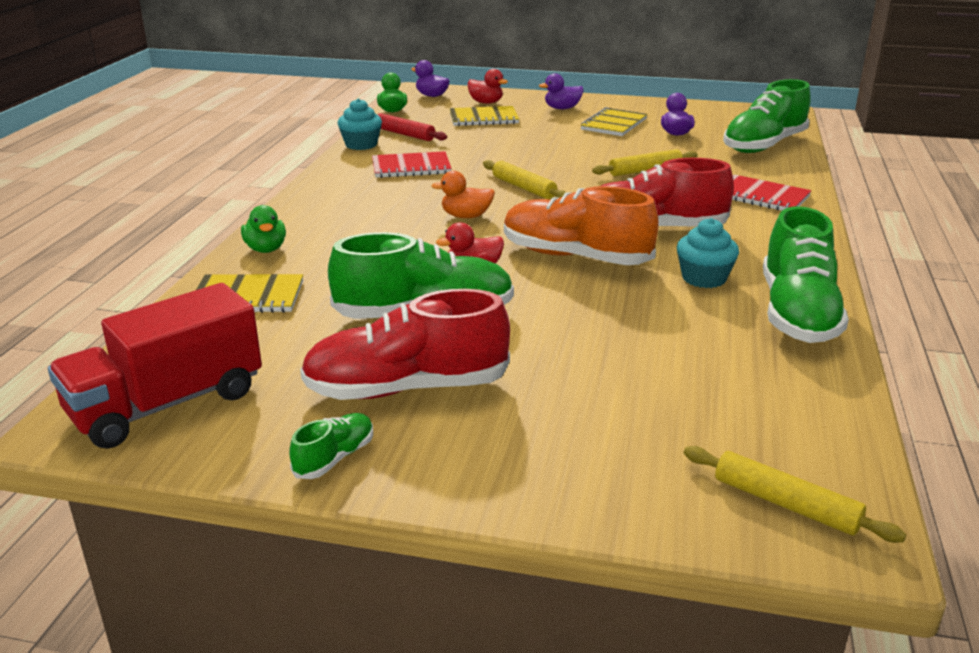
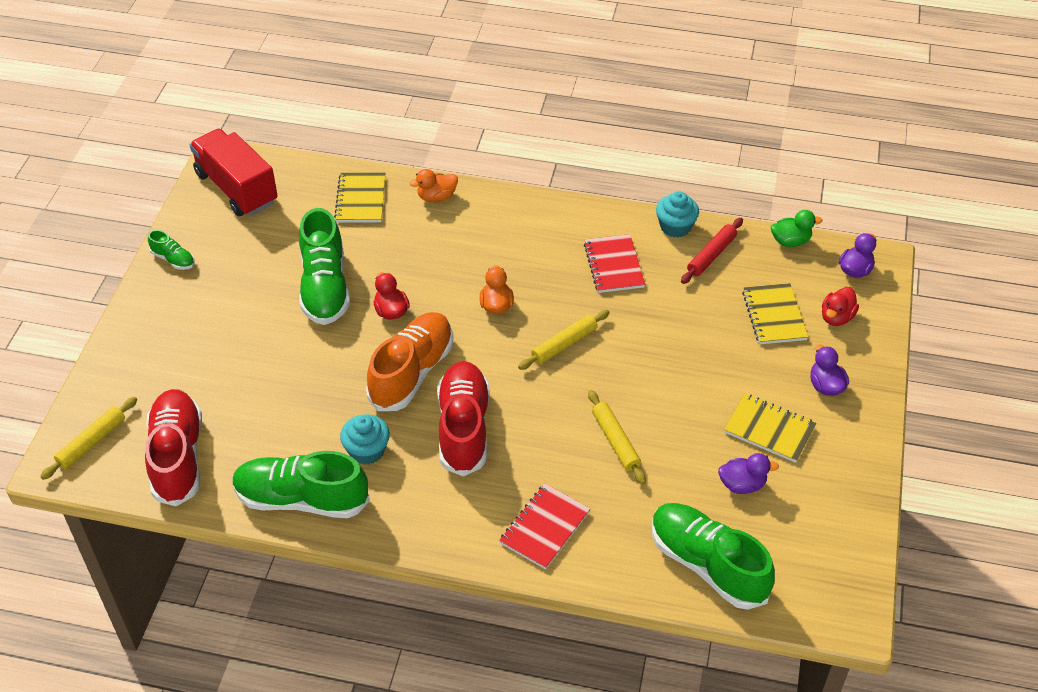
camera: 90 degrees right, 20 degrees up
green duck [241,205,286,253] -> orange duck [409,169,458,202]
red shoe [300,289,510,400] -> red shoe moved to [145,389,202,506]

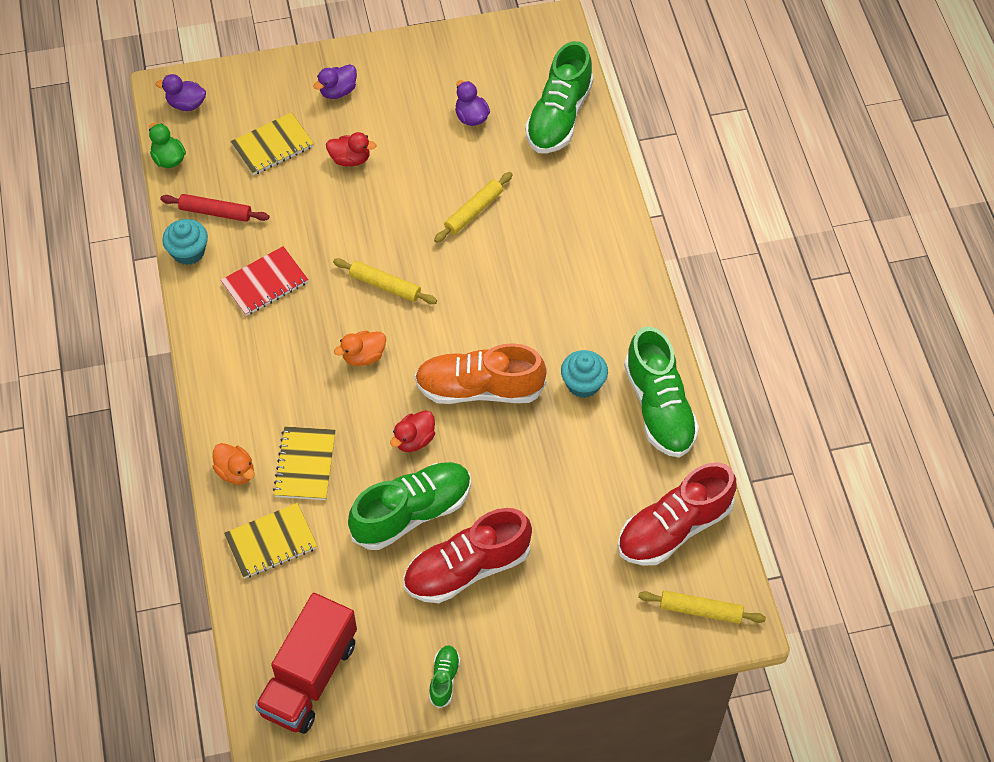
camera: 115 degrees left, 10 degrees up
red shoe [437,361,490,477] -> red shoe moved to [403,508,532,603]
red notebook [499,484,590,569] -> none
yellow notebook [724,394,817,463] -> yellow notebook moved to [273,426,336,500]
red duck [822,287,859,326] -> red duck moved to [326,132,376,166]

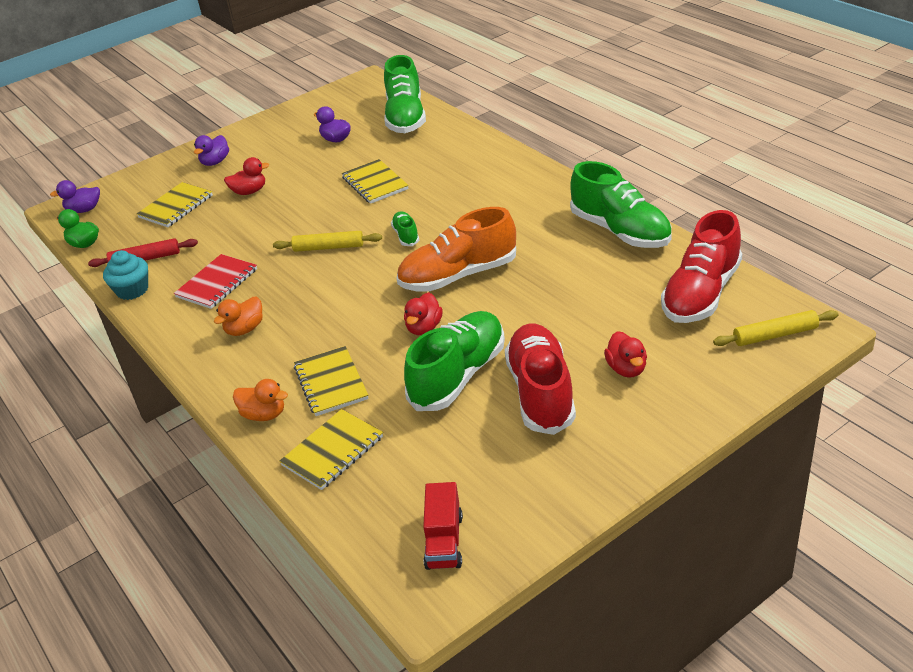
camera: 20 degrees left, 20 degrees down
red truck [255,593,357,734] -> red truck [423,482,463,570], size x0.56
orange duck [334,331,386,366] -> orange duck moved to [214,297,263,336]
red shoe [403,508,532,603] -> red shoe turned 135 degrees clockwise [505,324,576,435]
green shoe [429,645,460,708] -> green shoe moved to [391,211,419,246]
yellow rolling pin [434,172,513,243] -> yellow notebook [342,159,409,204]
turquoise cupcake [561,350,608,398] -> none
none -> red duck [604,331,647,378]

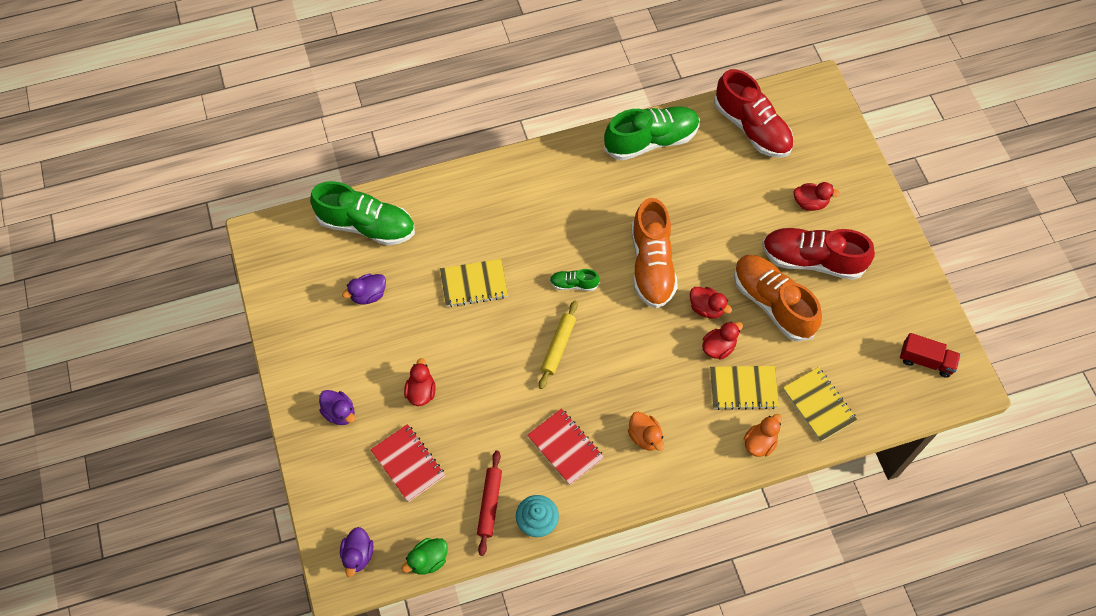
camera: 75 degrees left, 25 degrees up
yellow notebook [137,182,213,227] -> red notebook [370,424,445,502]
green shoe [404,311,505,411] -> orange shoe [734,255,822,342]
yellow rolling pin [713,310,838,346] -> none
none -> red duck [702,322,743,360]

